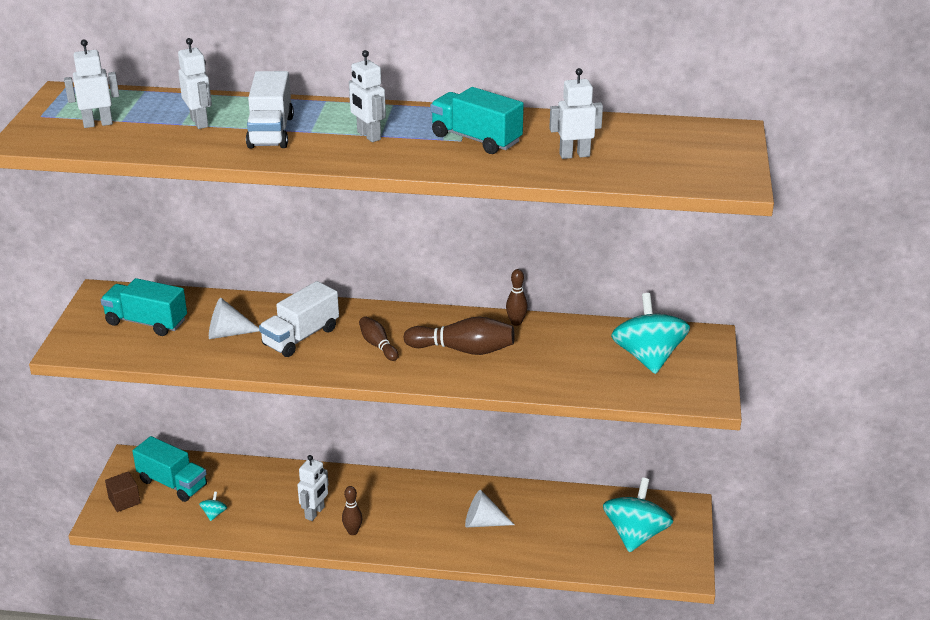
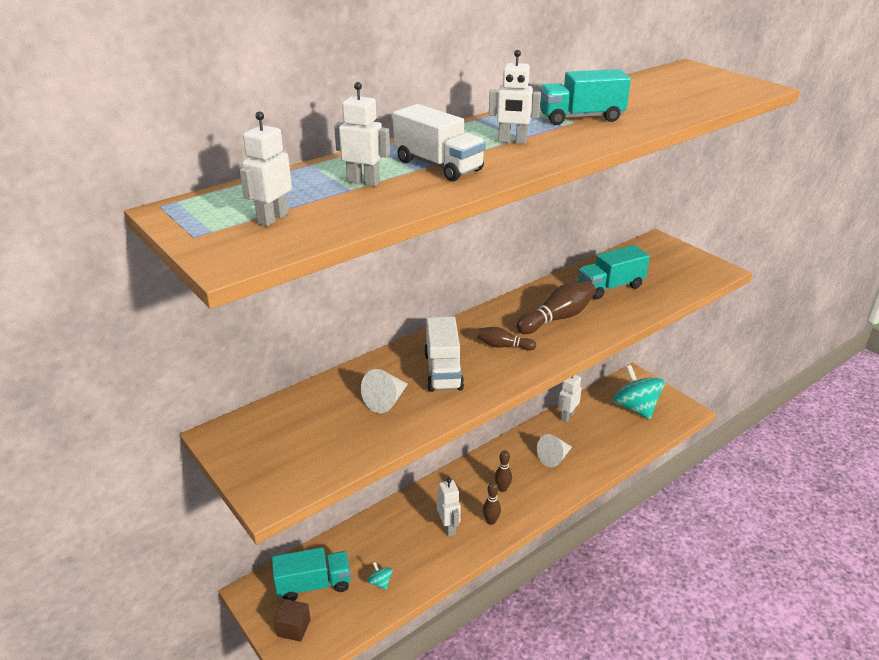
camera: 45 degrees left, 0 degrees up
turquoise truck [101,278,187,336] -> turquoise truck moved to [578,245,650,299]
brown bowling pin [506,269,528,326] -> brown bowling pin moved to [495,450,512,492]
white robot [549,68,603,159] -> white robot moved to [558,375,582,423]
turquoise spinning top [611,293,690,374] -> none

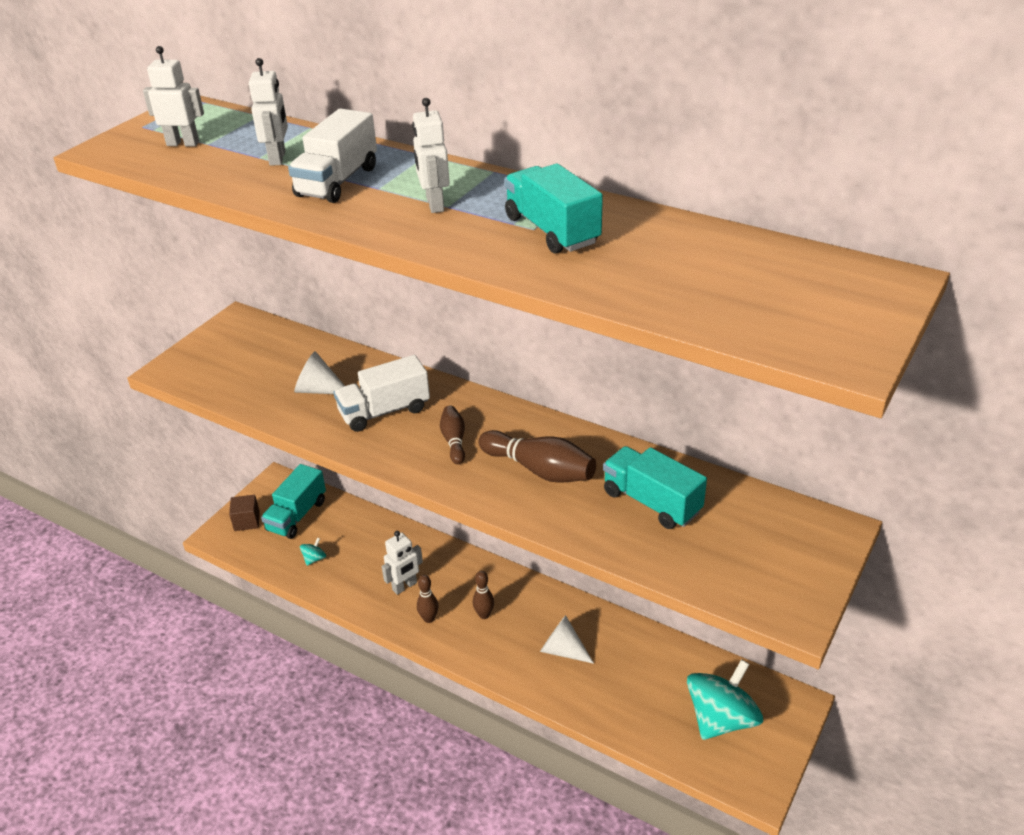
camera: 70 degrees right, 5 degrees up
turquoise truck [272,547,351,601] -> turquoise truck turned 60 degrees clockwise [261,464,326,539]
white robot [558,375,582,423] -> none

